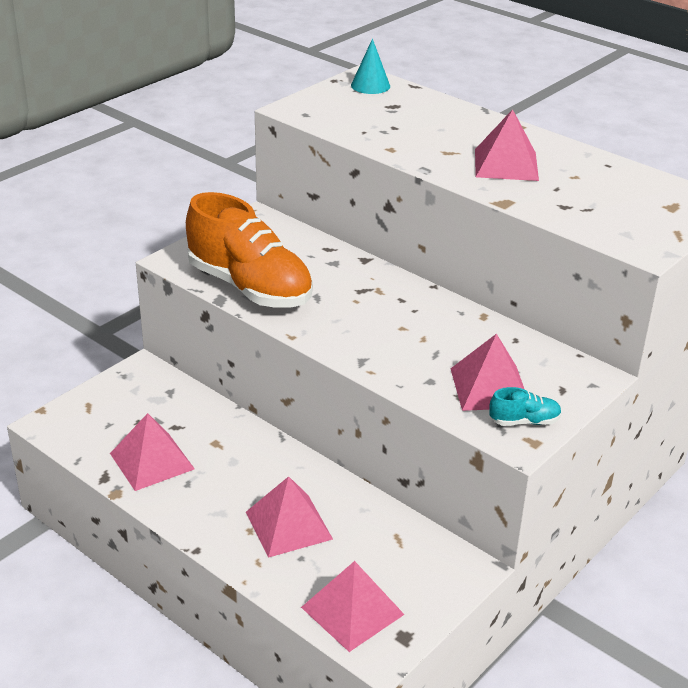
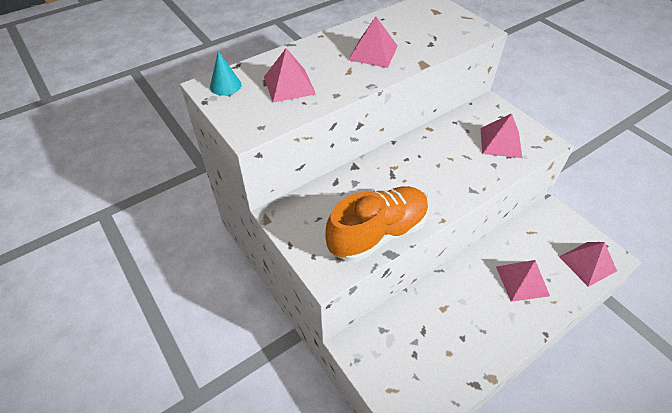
camera: 75 degrees left, 15 degrees up
pink pyramid [110,413,195,491] -> pink pyramid moved to [264,48,316,103]
turquoise shoe [489,387,562,426] -> none

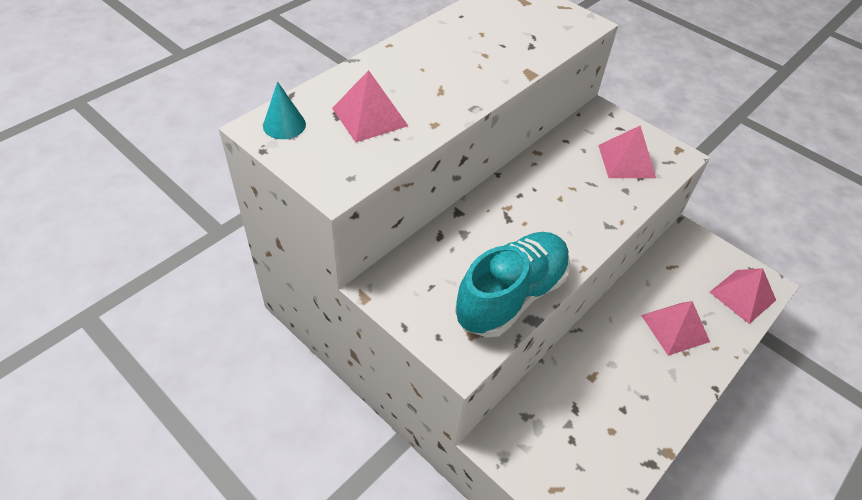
camera: 15 degrees left, 0 degrees up
orange shoe [325,186,429,262] -> turquoise shoe [455,232,570,338]
pink pyramid [348,17,398,68] -> none

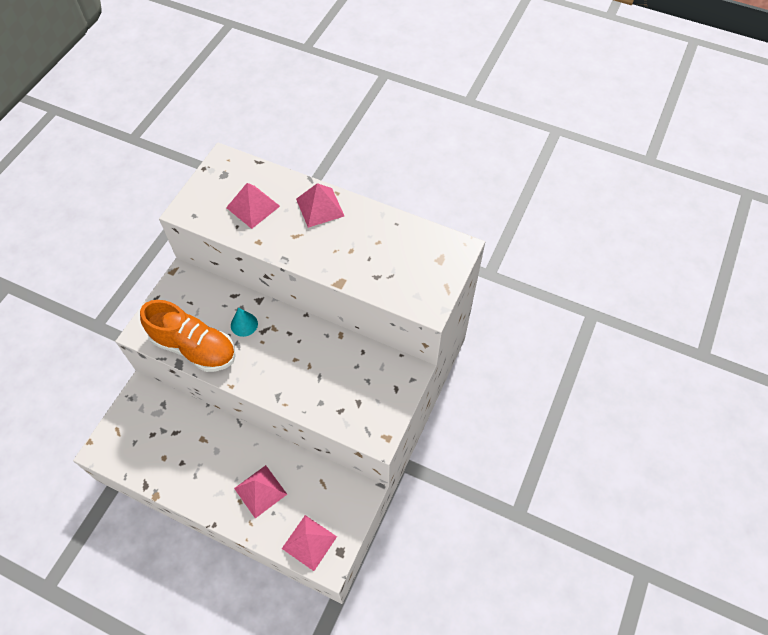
camera: 75 degrees right, 10 degrees up
turquoise cone [263,81,306,139] -> turquoise cone moved to [231,308,258,337]
turquoise shoe [455,232,570,338] -> orange shoe [140,300,236,372]
pink pyramid [598,125,656,178] -> pink pyramid moved to [296,183,344,228]

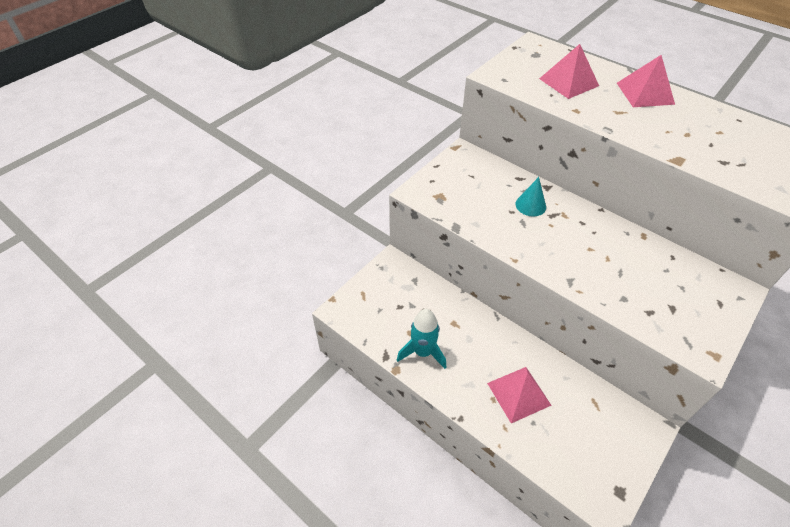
camera: 15 degrees right, 10 degrees down
orange shoe [140,300,236,372] -> none
pink pyramid [282,515,337,571] -> none
none -> turquoise rocket [397,309,446,369]

